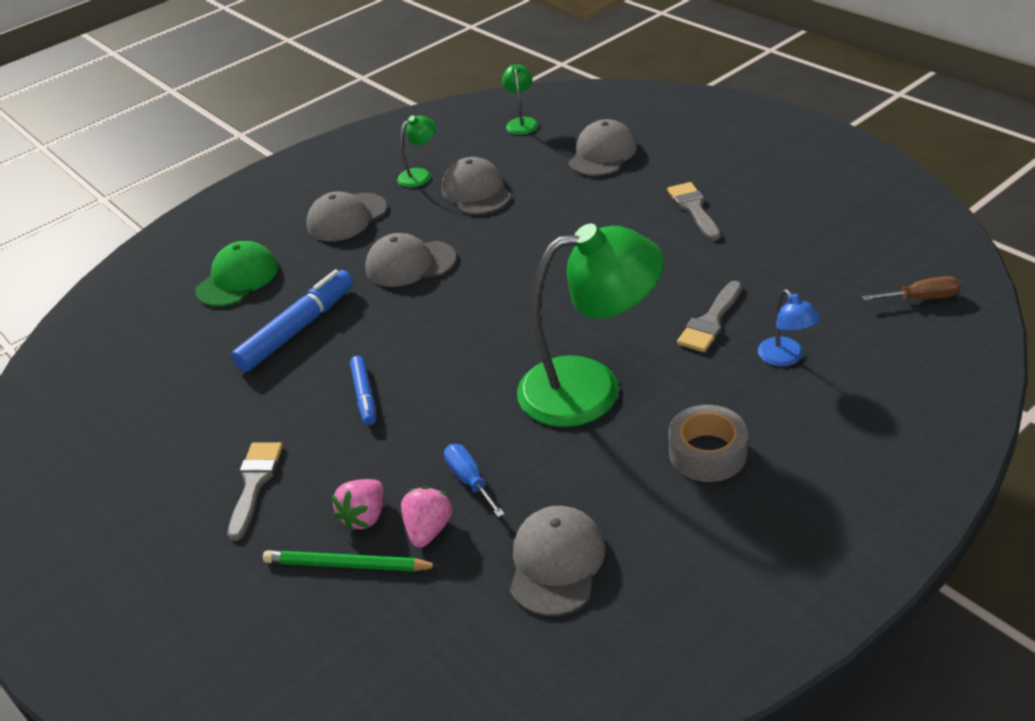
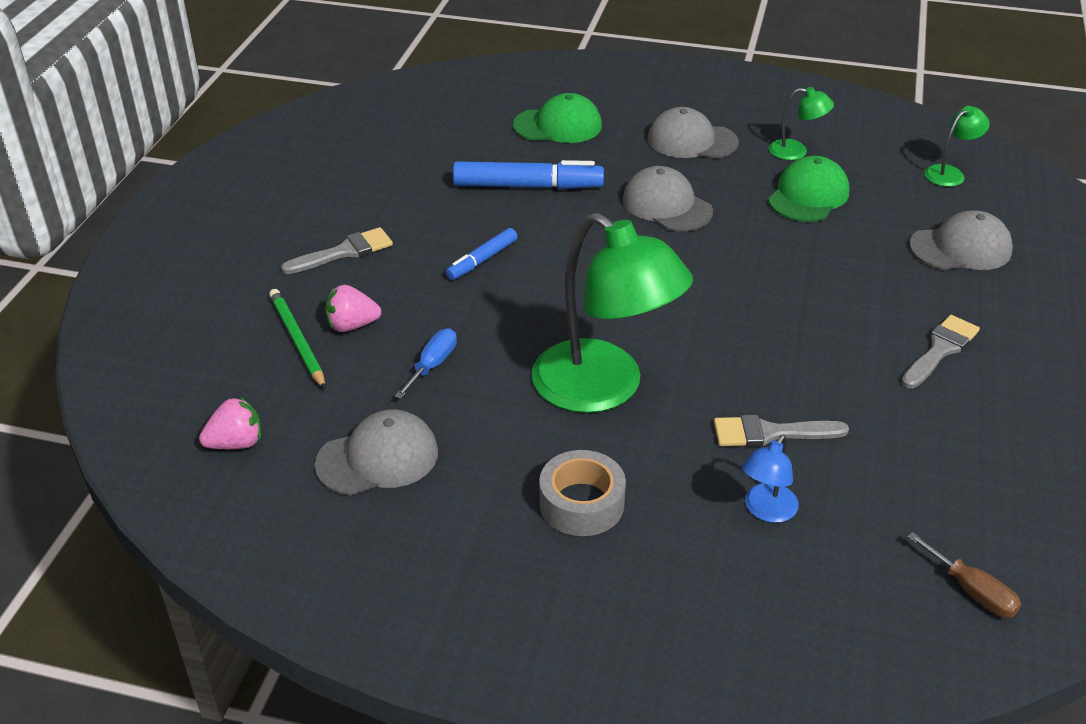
camera: 50 degrees right, 0 degrees up
pink strawberry [401,486,452,548] -> pink strawberry moved to [199,396,261,449]
grey cap [442,157,511,215] -> green cap [768,156,849,222]

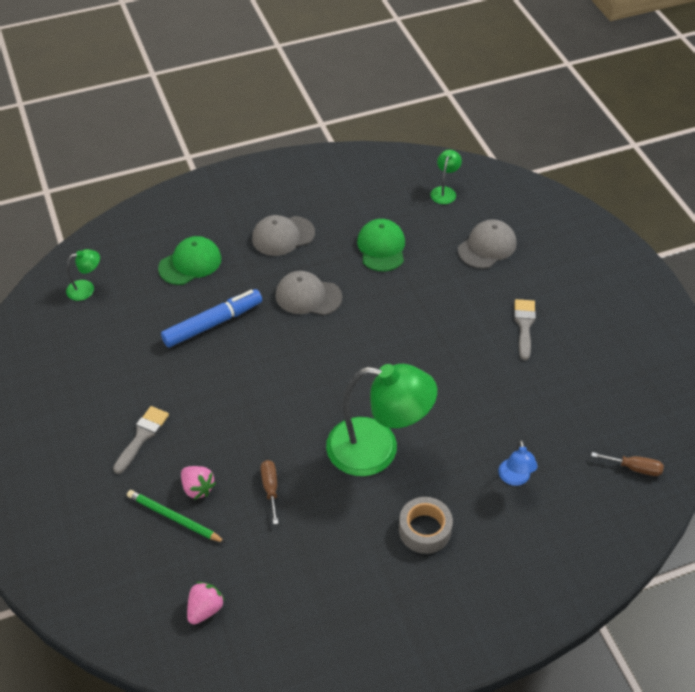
camera: 35 degrees left, 10 degrees up
grey cap [315,409,438,496] -> none
pink strawberry [325,285,381,332] -> pink strawberry turned 90 degrees counterclockwise [181,466,216,500]
blue screwdriver [395,328,457,399] -> brown screwdriver [261,460,278,524]
blue marker [446,228,517,280] -> none
grey brush [714,415,849,447] -> none
green lamp [769,87,834,160] -> green lamp moved to [66,249,100,301]

